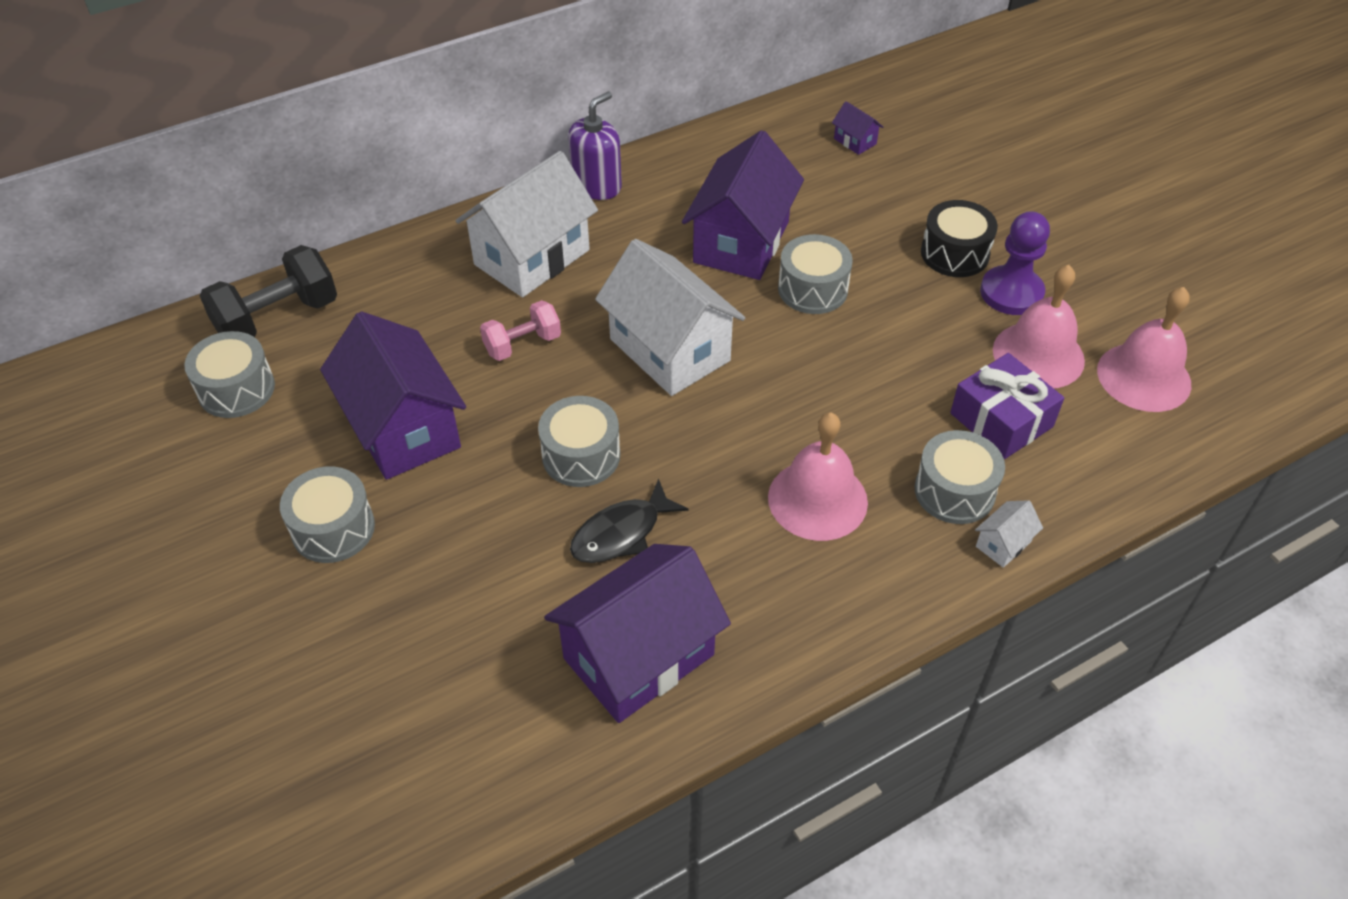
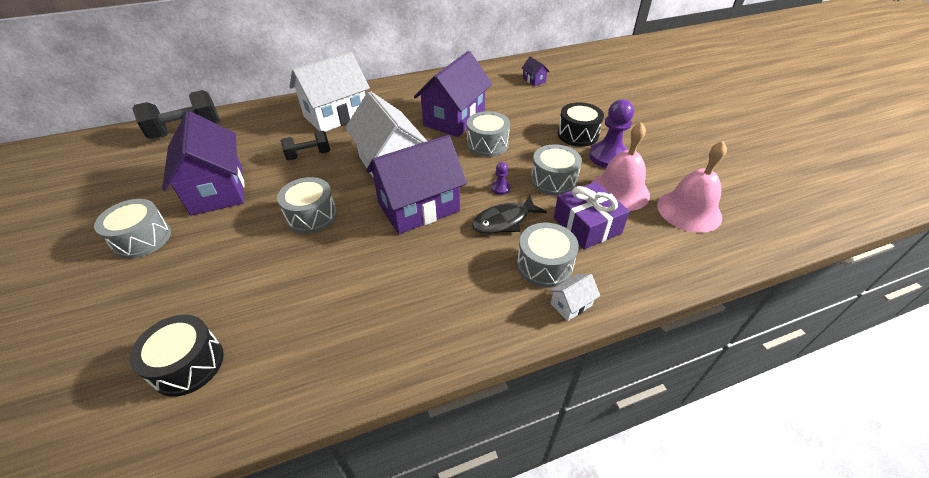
camera: 10 degrees right, 5 degrees down
grey drum [184,331,275,418] -> grey drum moved to [531,144,582,196]
pink dumbbell [480,300,561,361] -> black dumbbell [281,131,330,160]
purple house [544,544,731,723] -> purple house moved to [366,135,467,234]
purple soap dispenser [568,91,622,200] -> none
black fish [570,478,689,563] -> black fish moved to [472,195,547,234]
pink bell [768,412,868,541] -> none
none -> black drum [129,315,224,397]
none -> purple pawn [491,162,510,195]

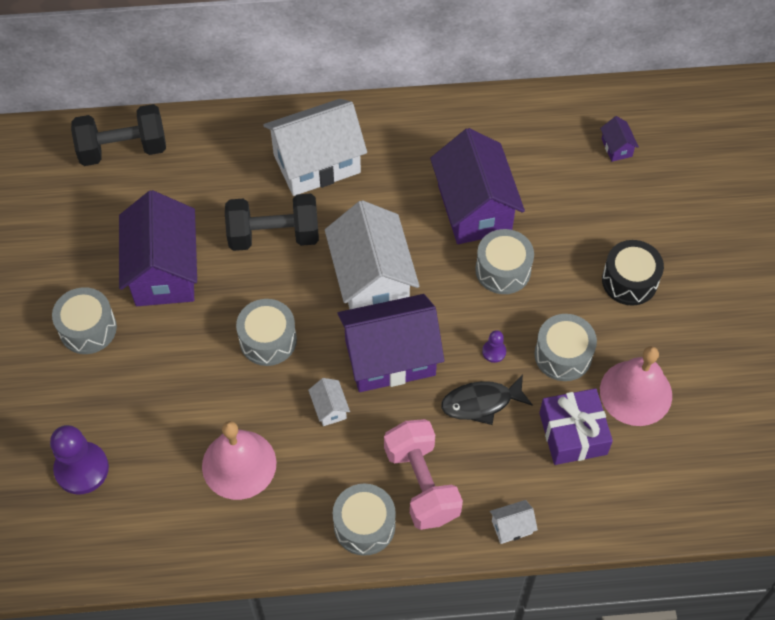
camera: 15 degrees right, 15 degrees up
black drum [129,315,224,397] -> none
black dumbbell [281,131,330,160] -> black dumbbell [225,194,319,251], size x1.63
purple house [414,51,492,137] -> purple house turned 60 degrees counterclockwise [430,128,525,244]
grey drum [517,223,579,287] -> grey drum moved to [333,484,396,556]
purple pawn [589,99,634,168] -> purple pawn moved to [50,425,109,494]
pink bell [657,141,727,233] -> pink bell moved to [202,421,276,500]
none -> white house [308,378,350,426]
none -> pink dumbbell [384,419,463,530]

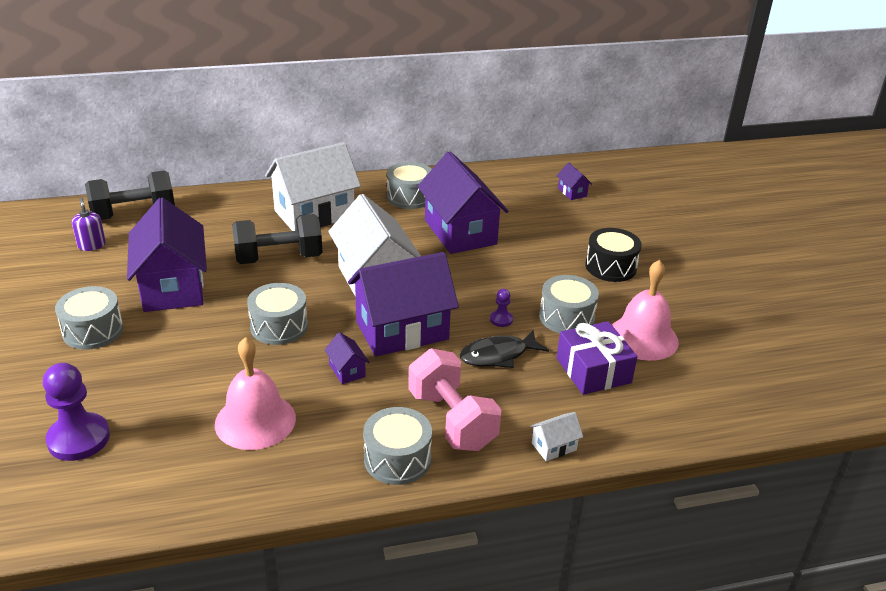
camera: 10 degrees left, 25 degrees down
white house [308,378,350,426] -> purple house [324,332,369,384]
grey drum [475,229,534,294] -> grey drum moved to [387,162,432,209]
none -> purple soap dispenser [72,197,106,251]

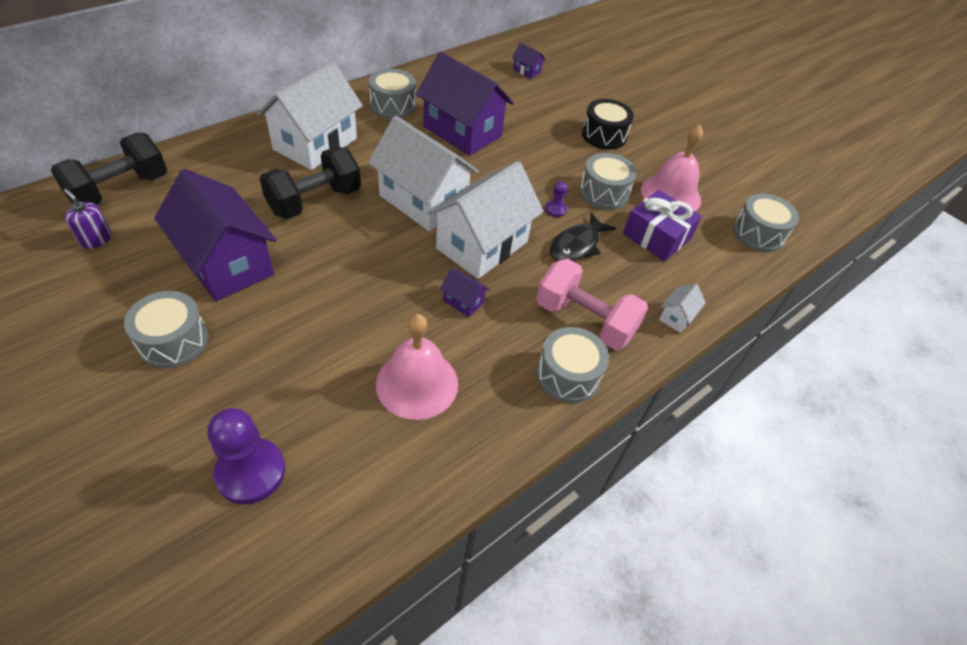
camera: 30 degrees left, 15 degrees up
grey drum [247,283,308,345] -> grey drum moved to [733,193,799,252]
purple house [348,252,459,357] -> white house [428,161,543,279]

